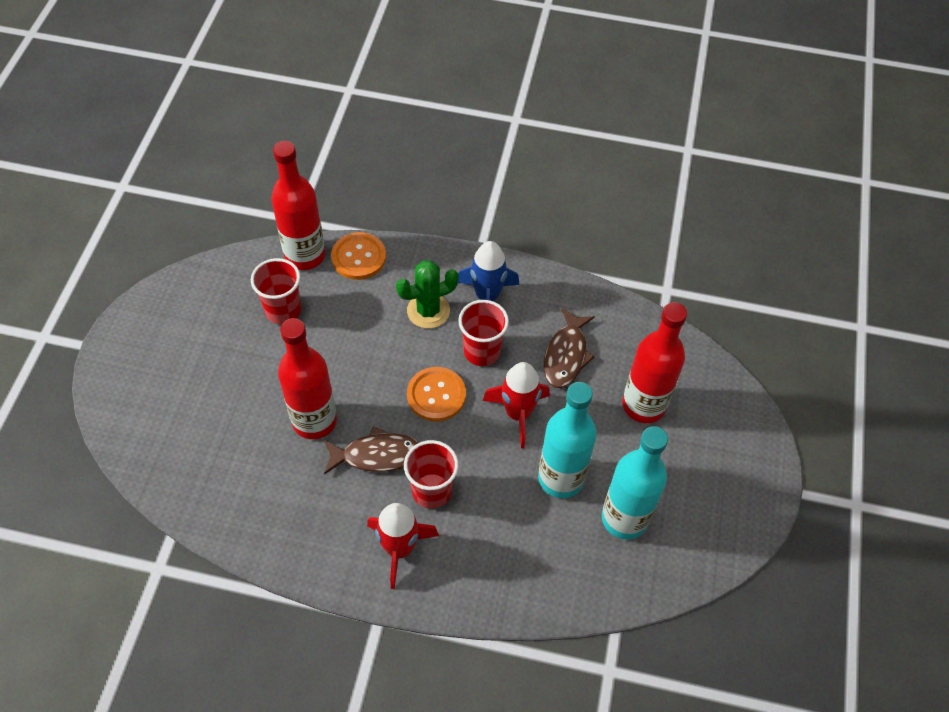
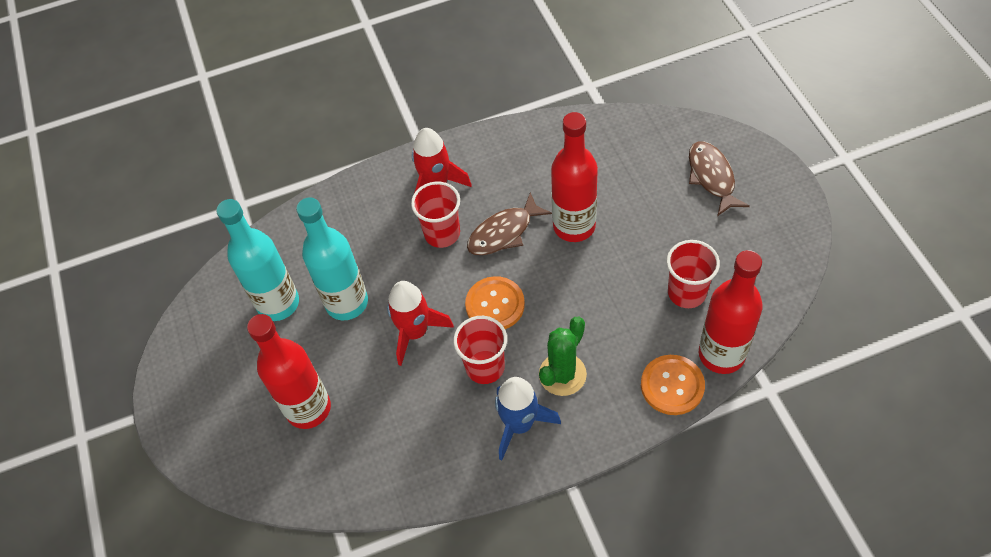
camera: 155 degrees right, 0 degrees up
brown fish [544,308,595,388] -> brown fish moved to [689,141,750,216]

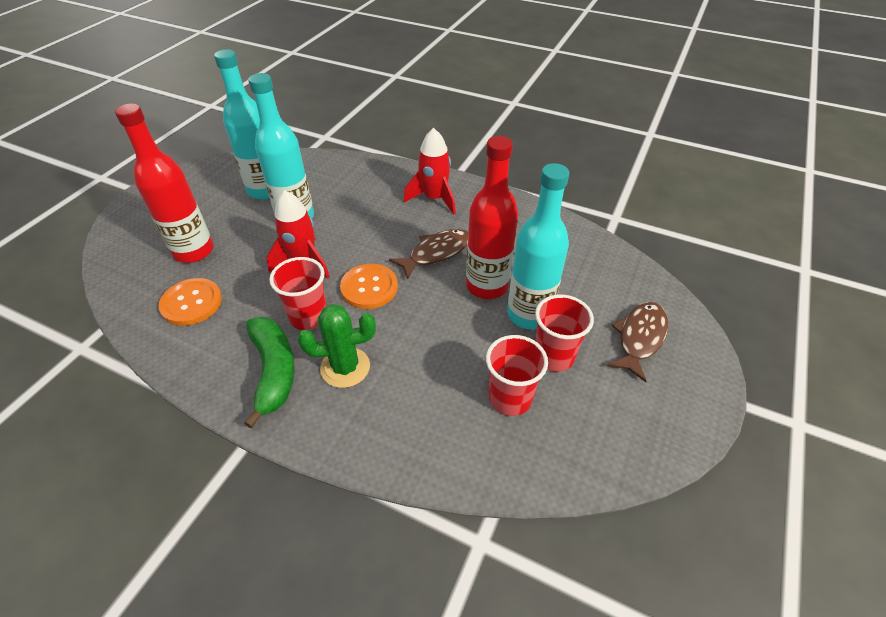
camera: 40 degrees right, 10 degrees down
red cup [411,182,460,248] -> red cup moved to [535,294,594,372]
brown fish [467,192,552,255] -> brown fish turned 135 degrees clockwise [389,229,468,279]
blue rocket [495,377,561,460] -> green banana [244,317,295,429]
orange button [641,355,705,415] -> orange button moved to [159,278,222,326]
red bottle [699,250,763,374] -> none
none -> turquoise bottle [507,163,569,330]

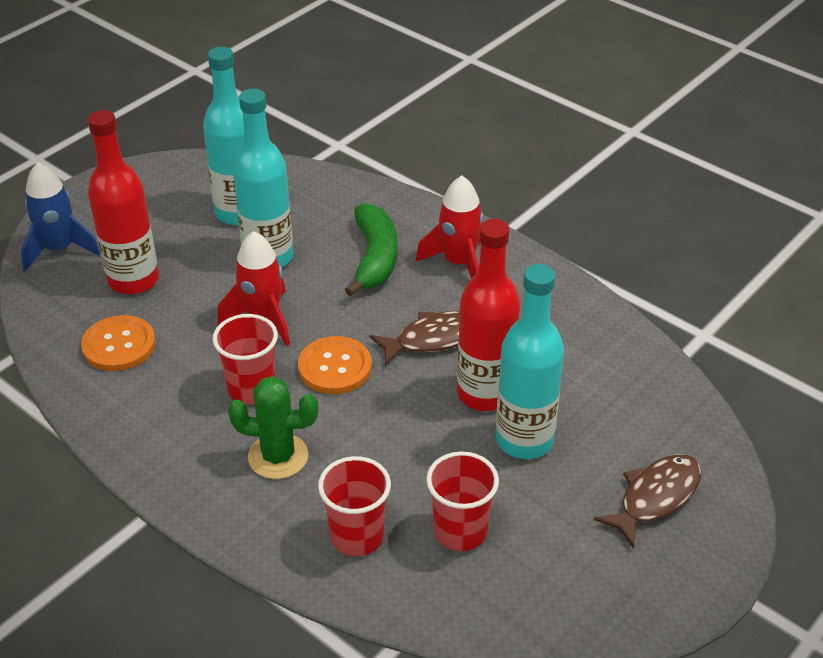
camera: 15 degrees right, 5 degrees down
green banana [244,317,295,429] -> green banana moved to [345,203,397,296]
red cup [535,294,594,372] -> red cup moved to [318,456,391,556]
none -> blue rocket [21,162,101,272]

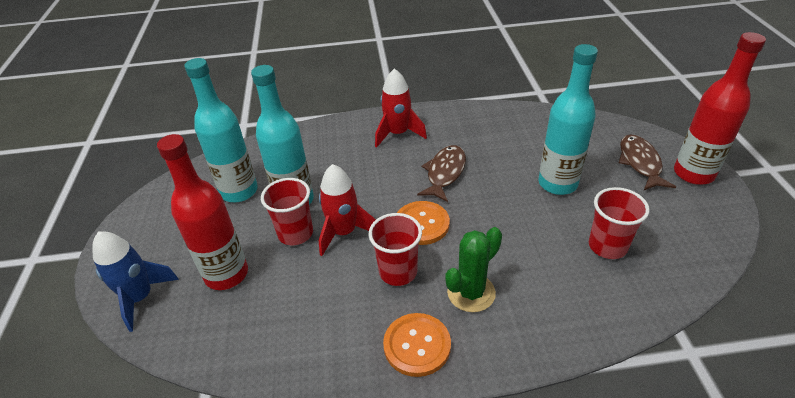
camera: 45 degrees left, 0 degrees up
orange button [81,315,155,371] -> orange button moved to [383,313,451,377]
red cup [318,456,391,556] -> red cup moved to [261,178,313,245]
green banana [345,203,397,296] -> none
red bottle [457,219,520,411] -> red bottle moved to [674,32,766,185]

